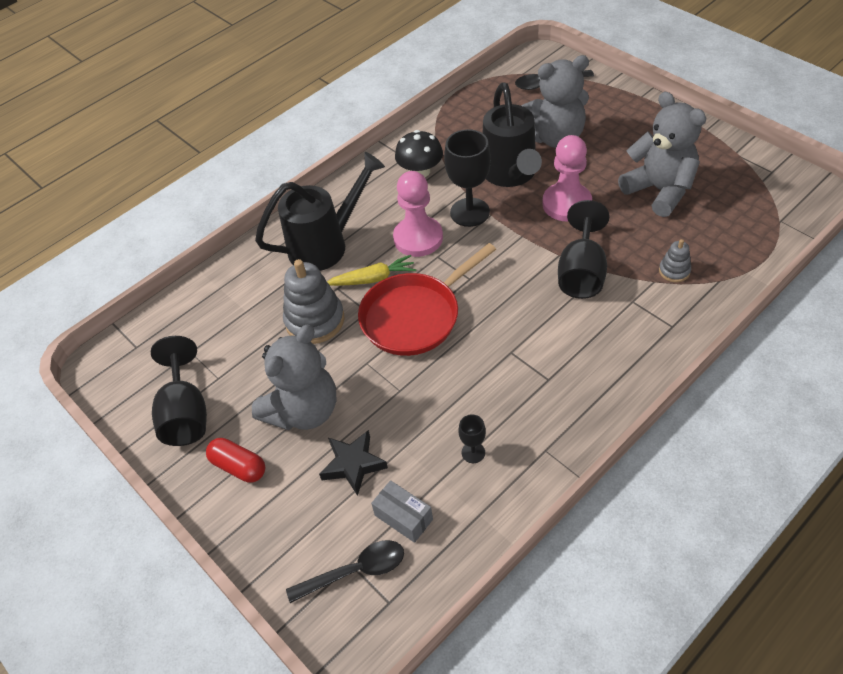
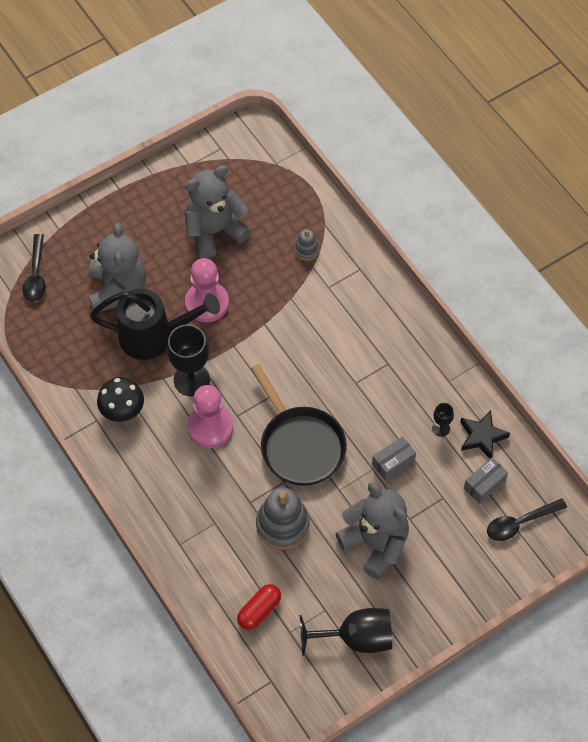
camera: 85 degrees left, 10 degrees up
red capsule [206,438,265,483] -> red capsule moved to [237,584,281,630]
black watering can [255,152,385,271] -> none
black spoon [286,540,404,603] -> black spoon turned 105 degrees counterclockwise [487,498,567,541]
black star [319,430,388,496] -> black star moved to [460,410,510,459]
yellow carrot [327,255,416,286] -> none
red pan [358,243,496,356] -> black pan [251,364,347,486]
black goblet [558,200,609,299] -> none
none -> grey box [372,436,416,481]

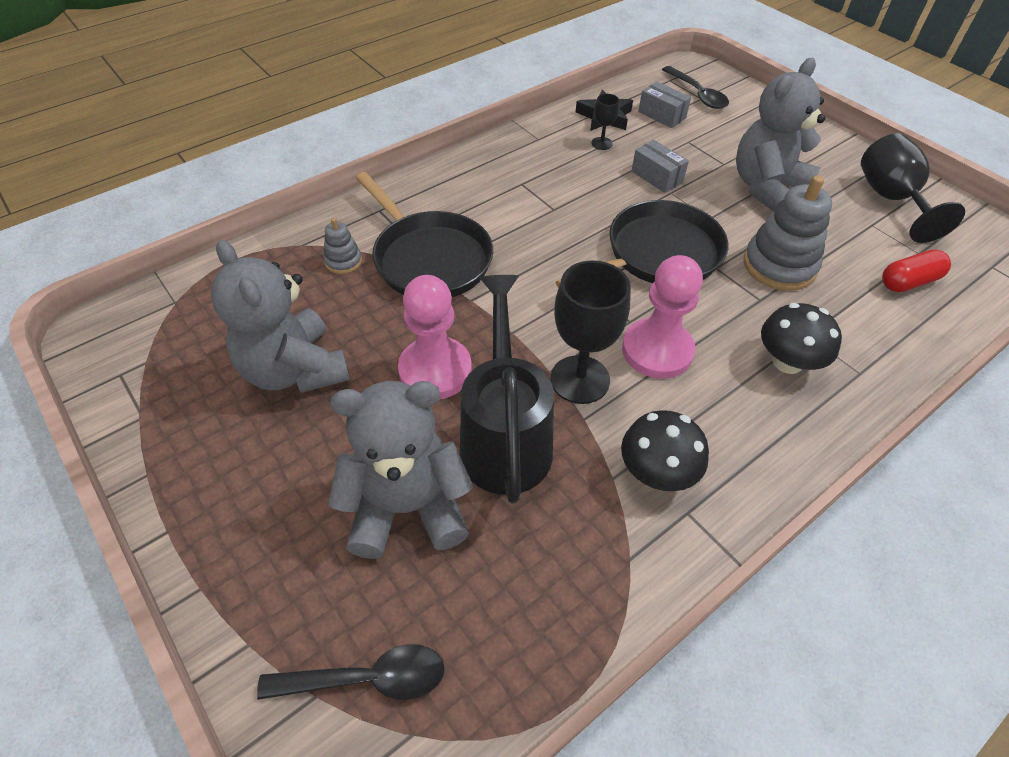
camera: 95 degrees left, 10 degrees down
red capsule [237,584,281,630] -> red capsule turned 60 degrees counterclockwise [882,250,951,292]
none -> black pan [356,172,493,297]
none -> black mushroom [761,303,842,374]

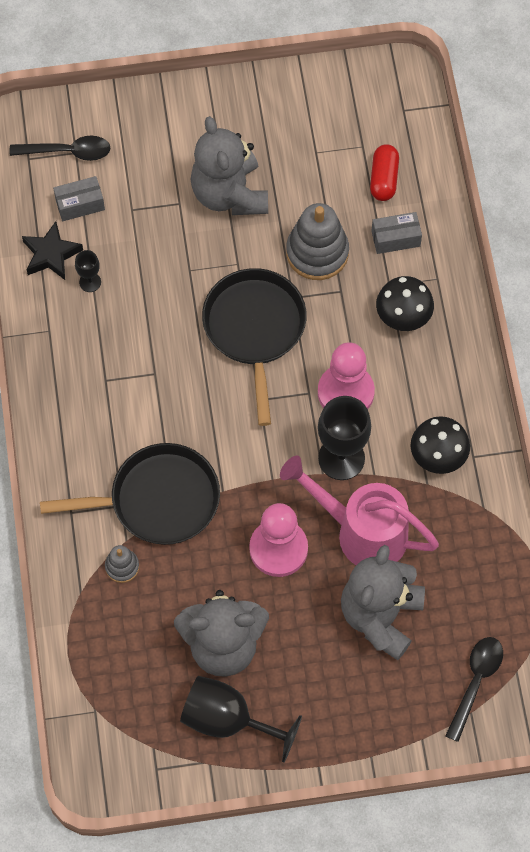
camera: 60 degrees left, 15 degrees up
black watering can [460,275,554,503] -> pink watering can [280,456,439,565]
grey box [632,140,689,193] -> grey box moved to [372,212,422,254]
black goblet [861,133,965,243] -> black goblet moved to [180,676,302,762]

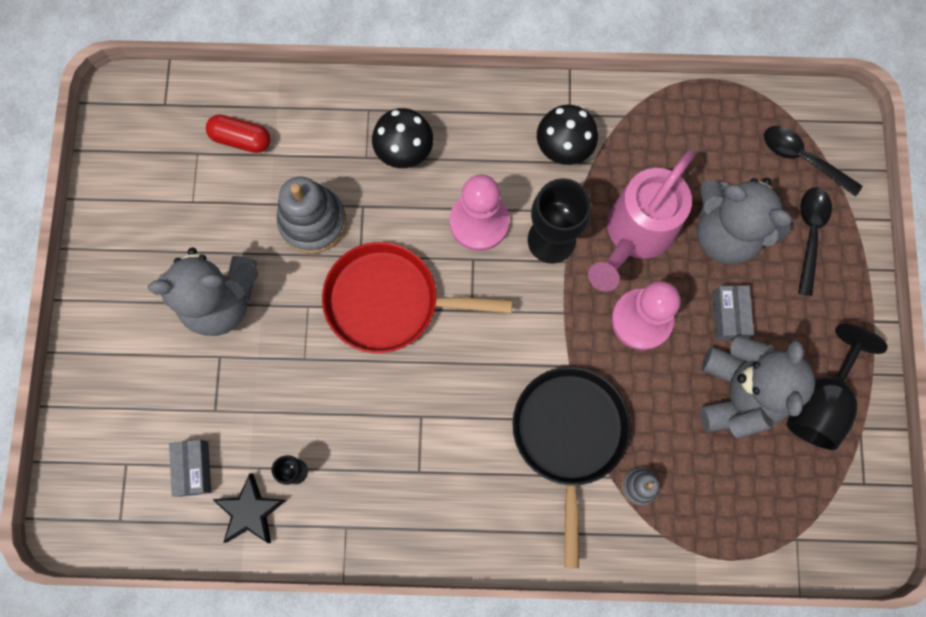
camera: 80 degrees left, 10 degrees up
black spoon [10,136,110,161] -> black spoon moved to [798,187,832,296]
black pan [202,268,307,426] -> red pan [322,242,512,353]
grey box [372,212,422,254] -> grey box moved to [712,285,754,340]

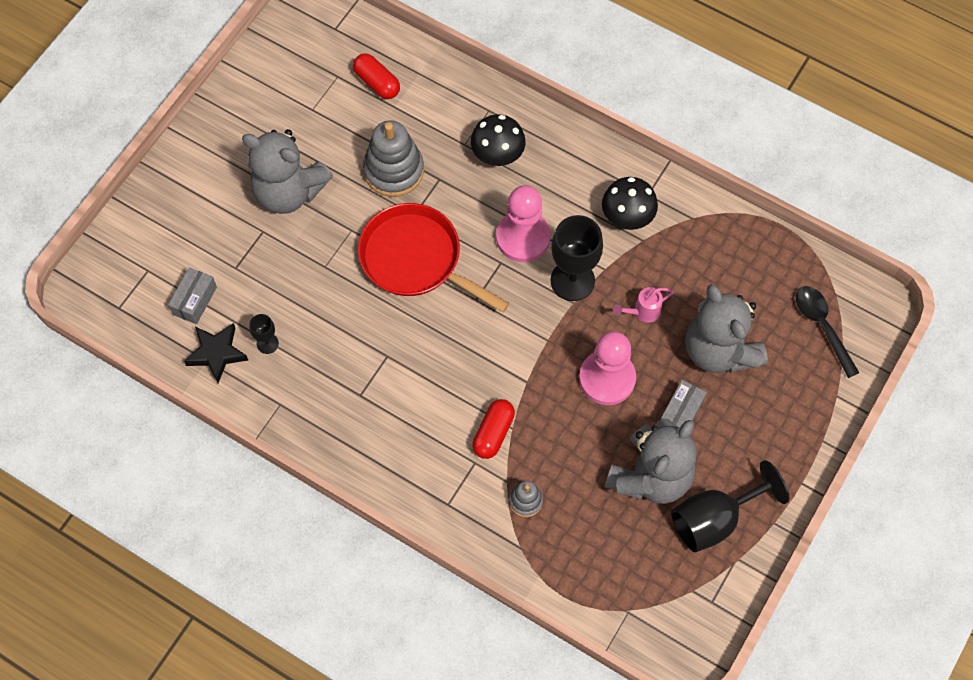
camera: 30 degrees right, 10 degrees down
black pan [512,367,631,568] -> red capsule [472,399,515,459]
pink watering can [588,150,695,292] -> pink watering can [613,287,674,323], size x0.42
black spoon [798,187,832,296] -> none

